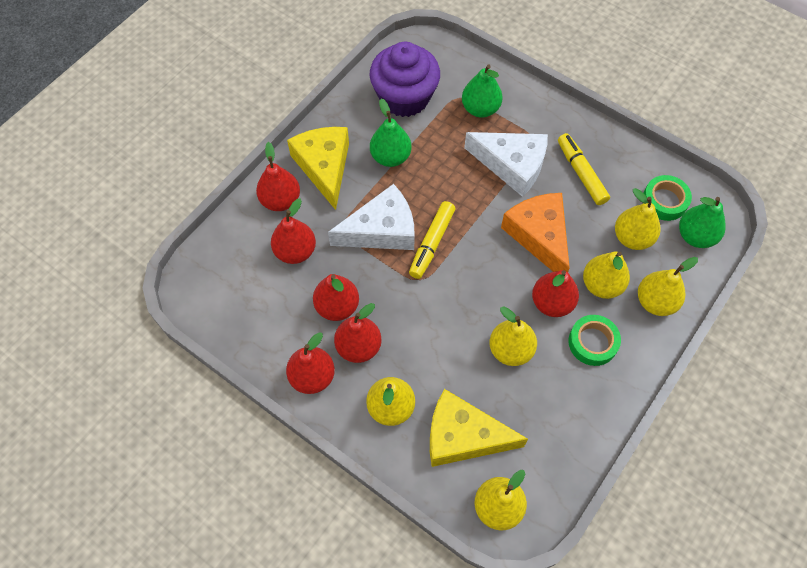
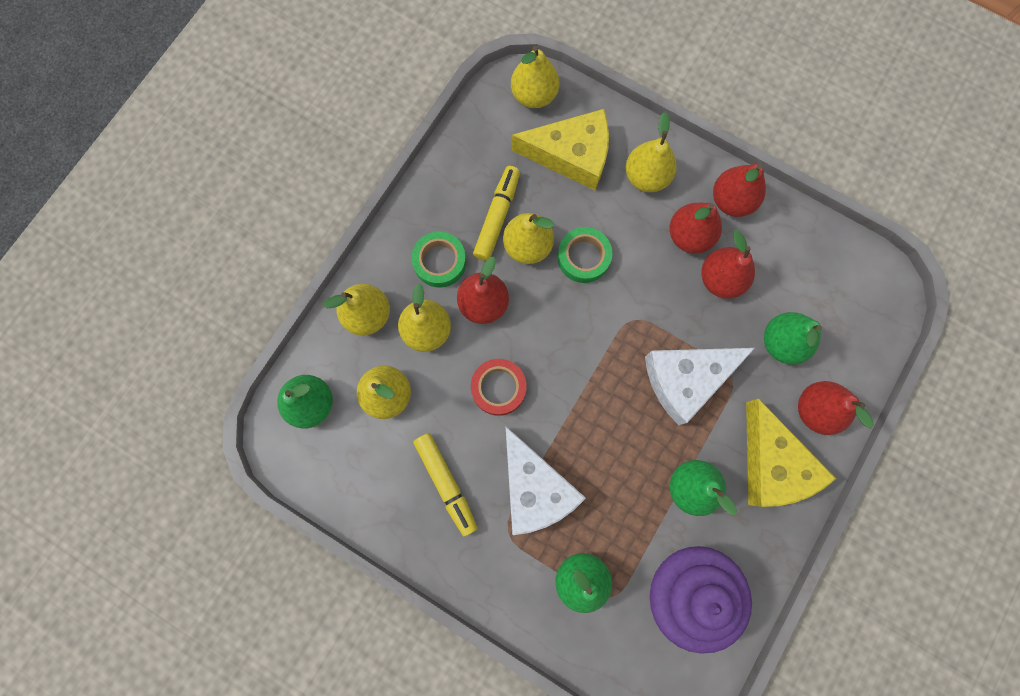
camera: 175 degrees right, 15 degrees up
red pear [271,198,316,264] -> green pear [764,312,822,365]
yellow marker [409,201,456,279] -> yellow marker moved to [473,166,520,261]
white cheese [464,132,548,197] -> white cheese turned 135 degrees counterclockwise [506,427,586,535]
orange cheese [501,193,570,272] -> red tape [471,359,526,416]
green tape [644,175,692,221] -> green tape moved to [557,227,612,283]

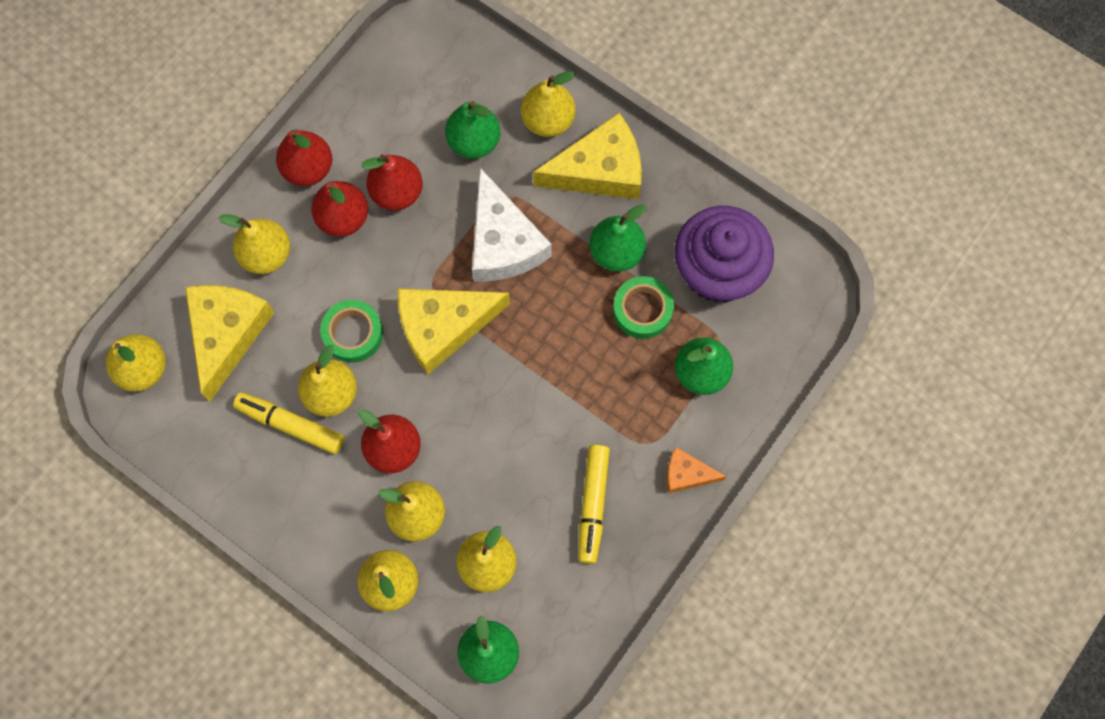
camera: 85 degrees left, 5 degrees down
green tape [411,232,466,288] -> green tape moved to [613,276,674,339]
yellow marker [413,433,478,536] -> yellow marker turned 120 degrees clockwise [578,445,610,564]
red tape [471,359,526,416] -> none
white cheese [506,427,586,535] -> none
red pear [798,381,874,435] -> yellow pear [521,71,576,137]
none -> yellow cheese [398,289,510,374]
none -> orange cheese [667,447,727,493]

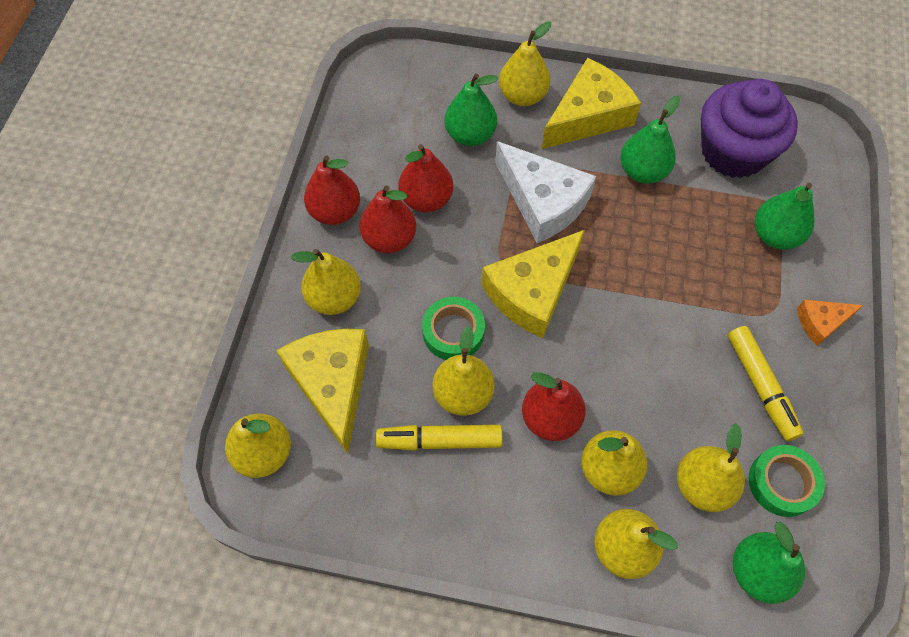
camera: 25 degrees left, 10 degrees down
green tape [613,276,674,339] -> green tape moved to [748,445,825,517]

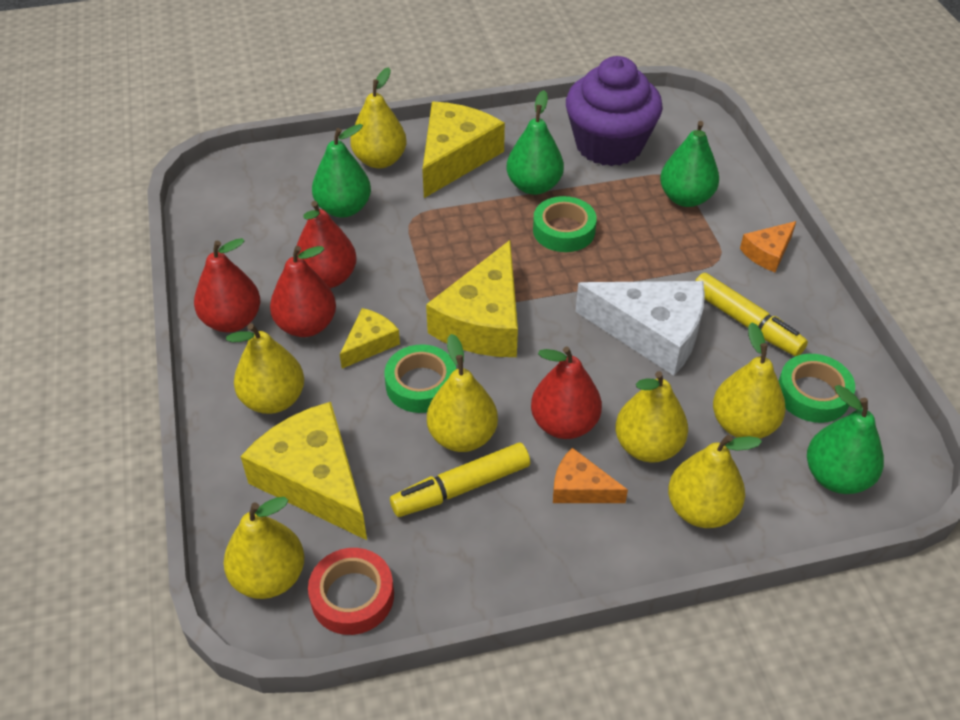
camera: 25 degrees left, 15 degrees down
white cheese [495,141,596,243] -> white cheese moved to [575,281,705,376]
none -> red tape [308,548,394,635]
none -> yellow cheese [340,308,400,369]
none -> green tape [533,196,597,252]
none -> orange cheese [553,448,628,503]

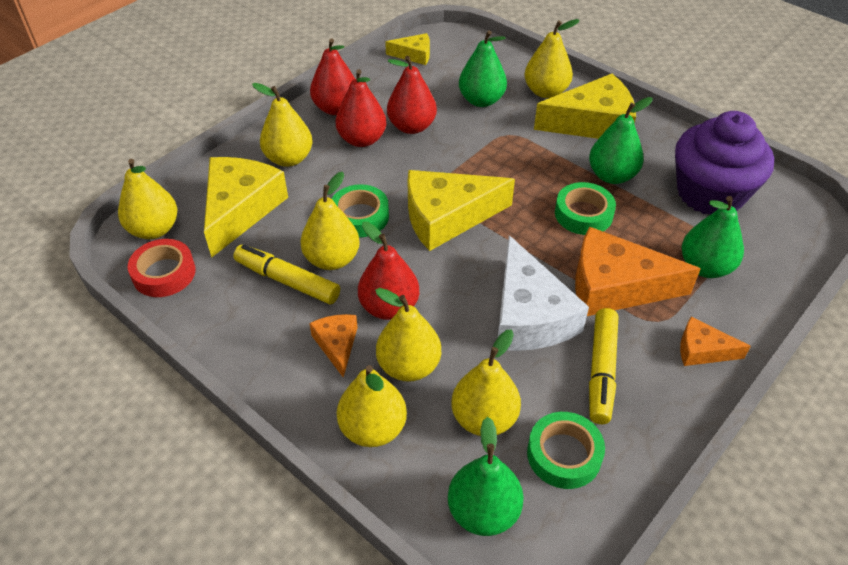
camera: 55 degrees right, 0 degrees up
yellow cheese [340,308,400,369] -> yellow cheese moved to [385,33,430,65]
none -> orange cheese [575,226,701,316]

